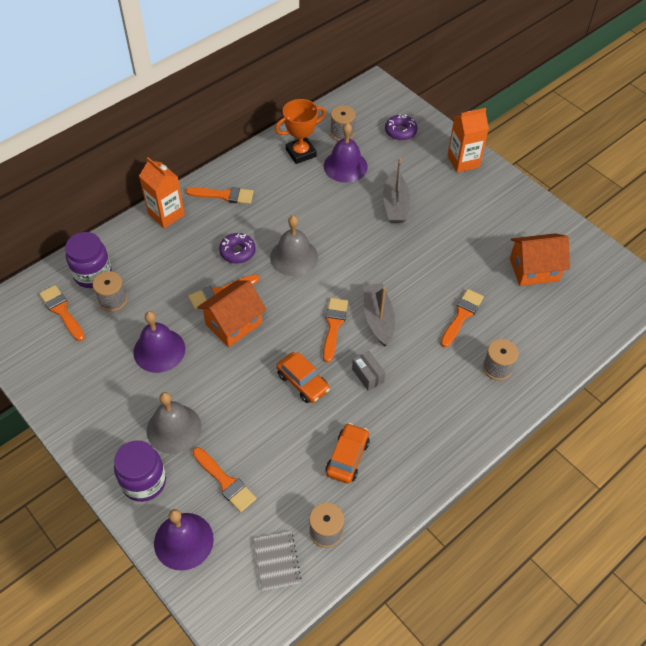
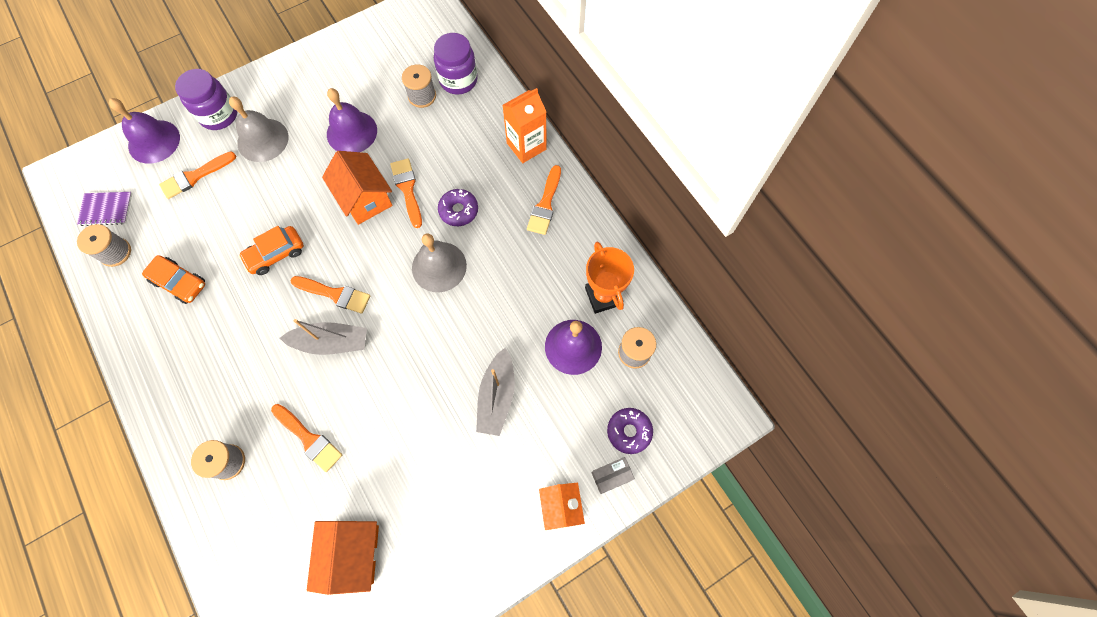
camera: 100 degrees right, 15 degrees up
orange brush [39,285,85,341] -> none
grey notebook [253,531,301,591] -> purple notebook [77,192,132,226]
grey box [352,351,385,391] -> grey box moved to [592,457,635,494]
grey boat [383,158,410,223] -> grey boat turned 90 degrees counterclockwise [476,348,515,436]

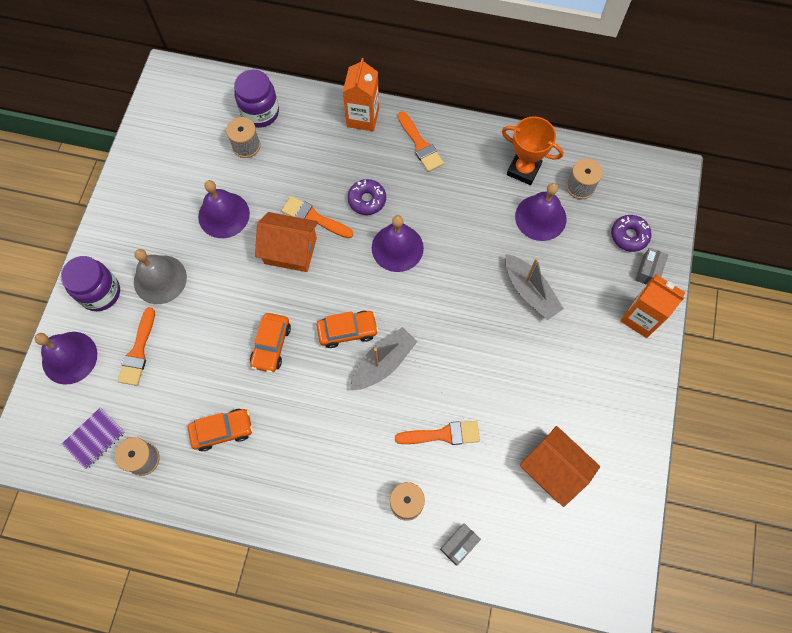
camera: 45 degrees left, 0 degrees up
orange brush [291,276,370,314] -> orange car [317,311,379,348]
grey bell [412,233,467,292] -> purple bell [372,215,424,272]
none -> grey box [440,523,481,566]

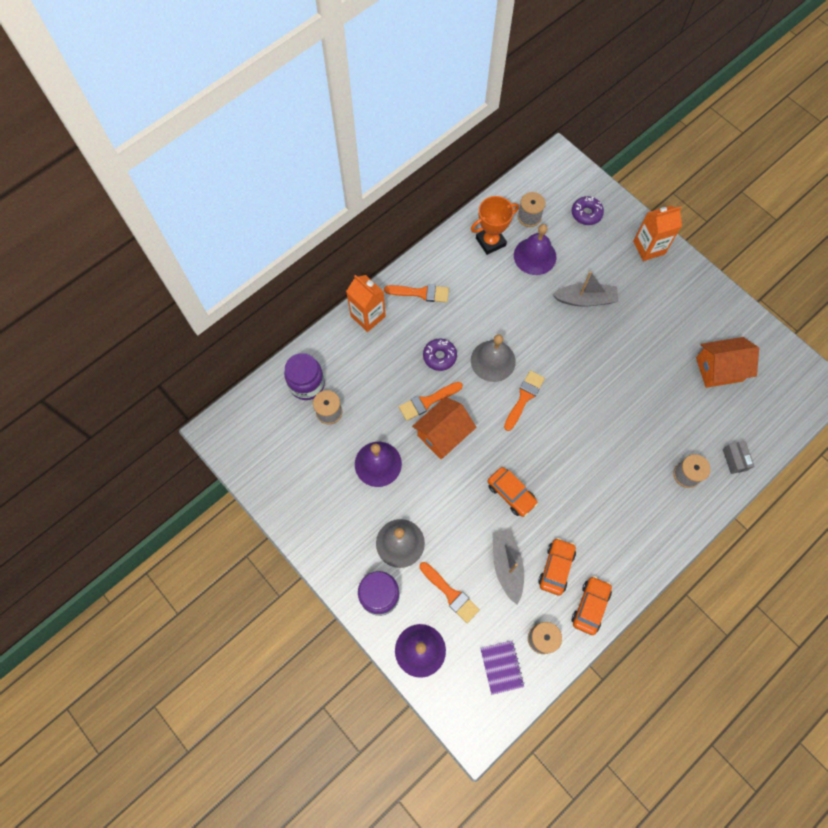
camera: 55 degrees left, 0 degrees up
orange car [317,311,379,348] -> orange car moved to [572,576,612,635]
grey boat [350,327,418,390] -> grey boat moved to [492,530,524,605]
purple bell [372,215,424,272] -> grey bell [471,334,516,382]
orange brush [395,421,480,445] -> orange brush moved to [504,370,545,431]
grey box [635,248,668,285] -> none

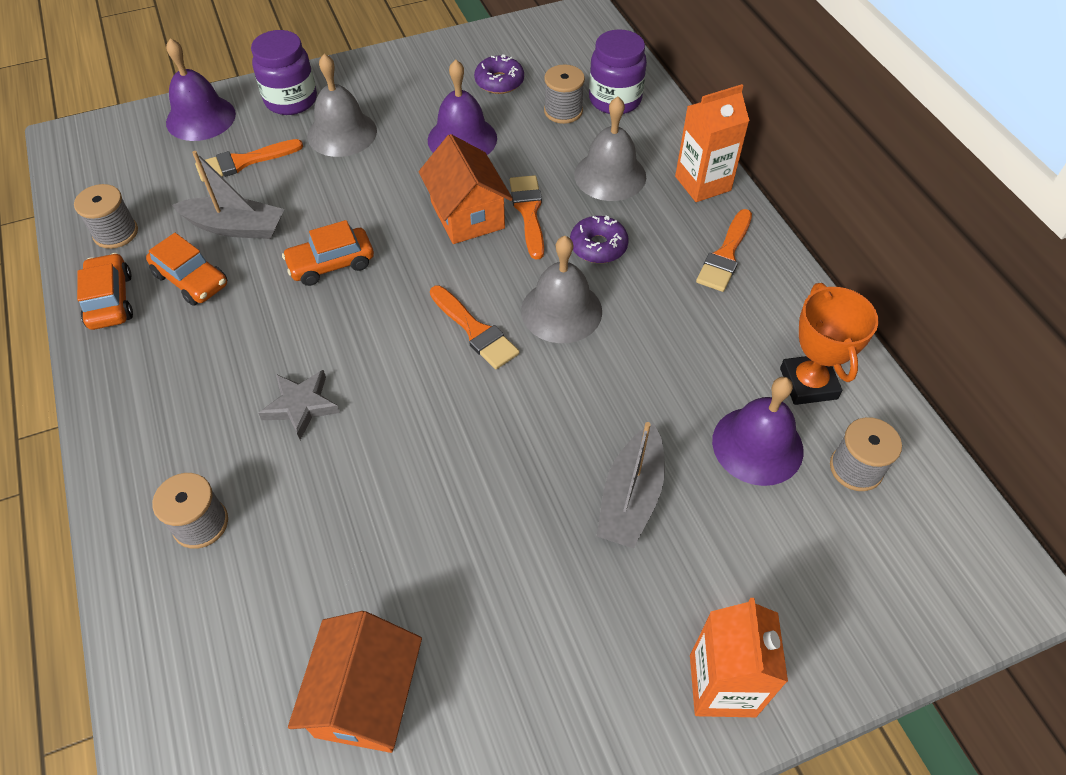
camera: 110 degrees right, 15 degrees down
purple notebook [480,640,524,695] -> none
purple donut [572,196,604,225] -> purple donut moved to [474,54,524,94]
orange car [572,576,612,635] -> orange car turned 150 degrees counterclockwise [77,253,133,330]
grey box [723,441,754,474] -> none
none -> grey star [258,370,340,440]
none -> grey bell [574,96,646,201]

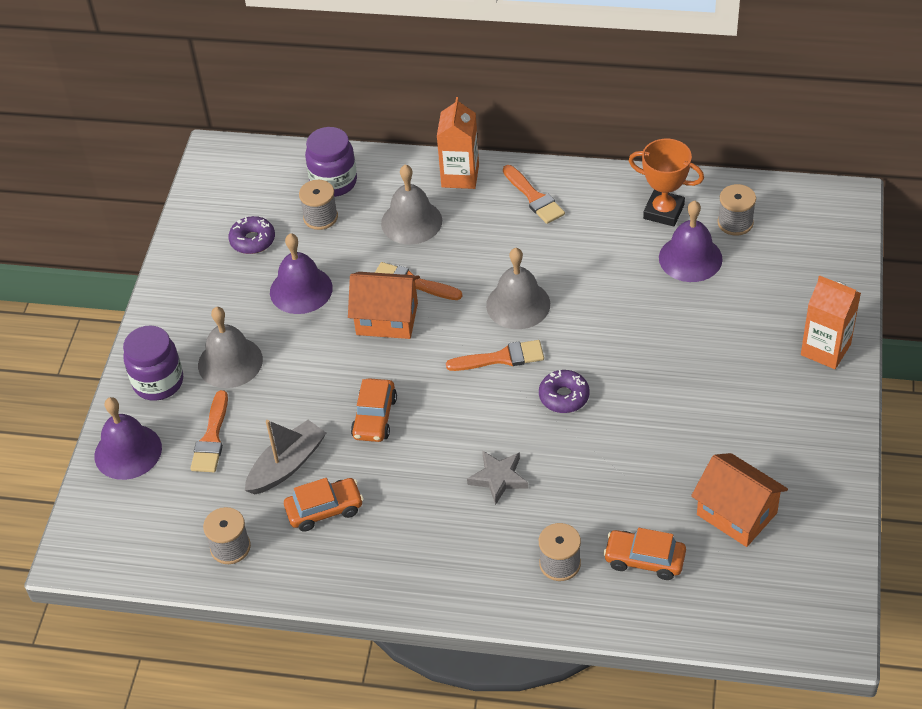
camera: 55 degrees left, 5 degrees down
orange car [77,253,133,330] -> orange car moved to [603,528,686,580]
purple donut [570,216,629,263] -> purple donut moved to [539,370,590,413]
grey boat [597,422,665,548] -> none

